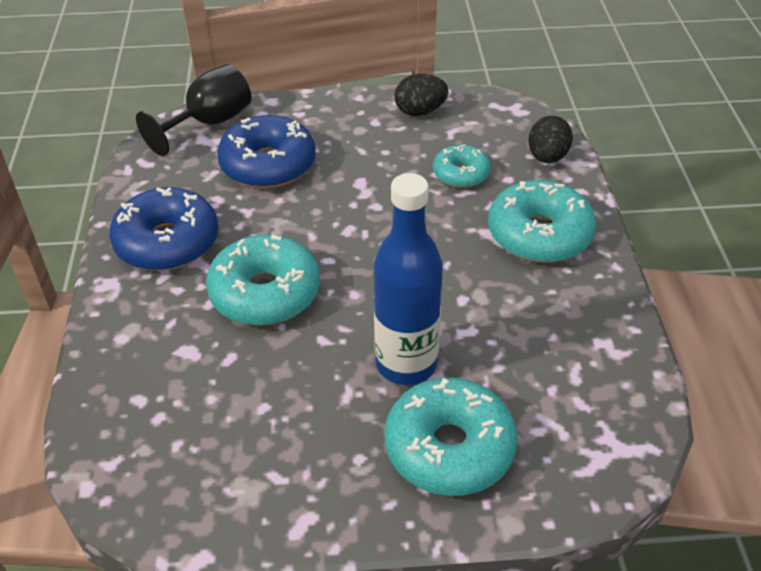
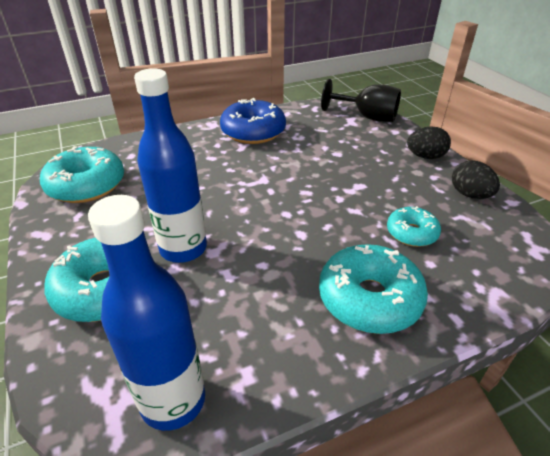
camera: 70 degrees right, 5 degrees down
turquoise donut [206,234,320,326] -> turquoise donut moved to [40,146,124,203]
blue donut [217,115,316,188] -> none
black egg [528,116,573,163] -> black egg moved to [407,126,451,159]
none -> blue bottle [88,195,205,431]

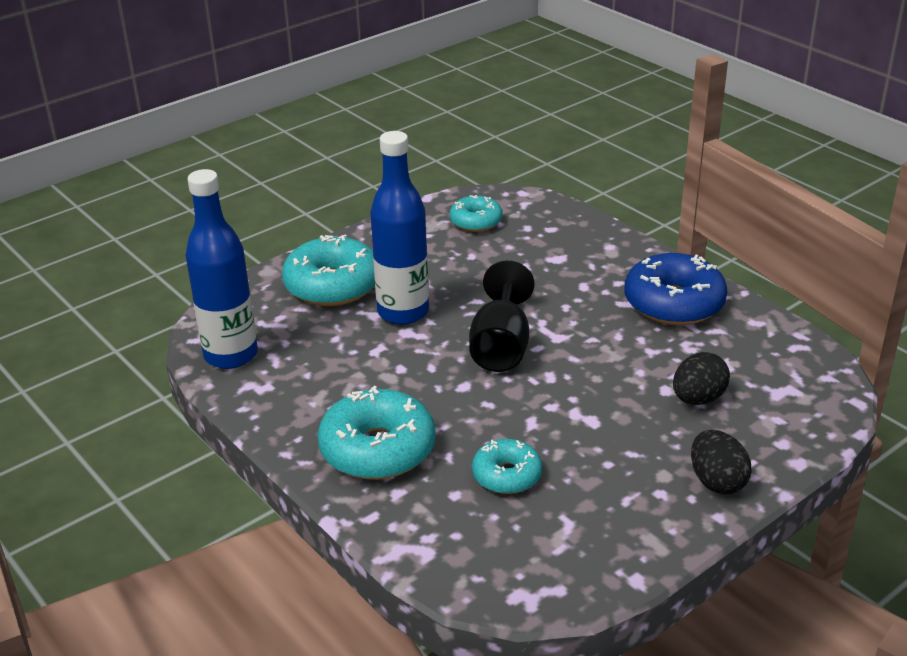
camera: 75 degrees right, 5 degrees down
turquoise donut [40,146,124,203] -> turquoise donut [450,195,503,232], size x0.58
black goblet [321,79,401,122] -> black goblet moved to [469,261,534,372]
black egg [452,160,500,199] -> black egg moved to [673,352,730,405]

